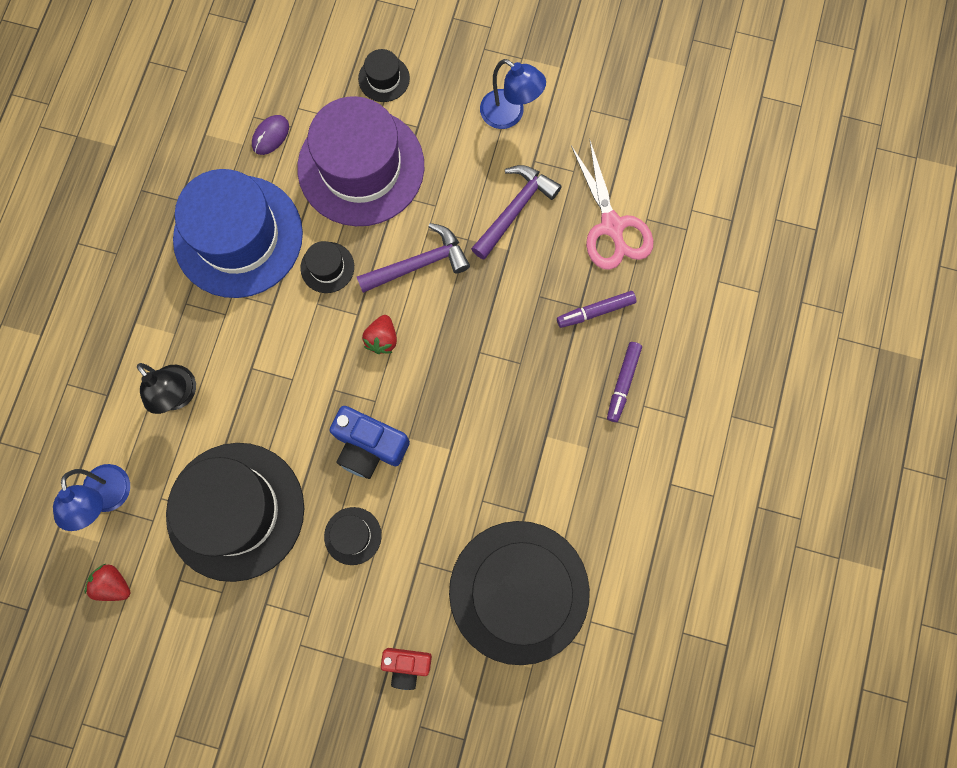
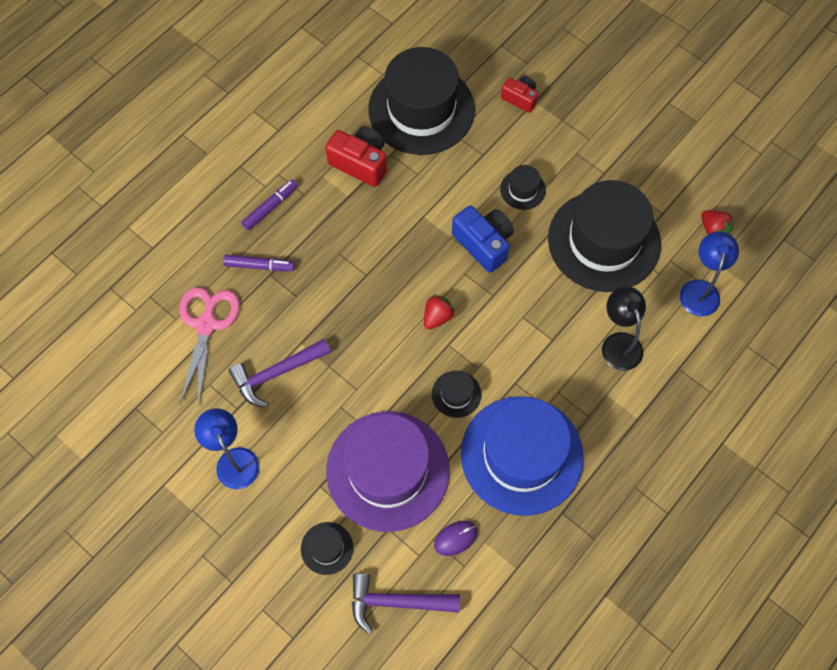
camera: 155 degrees left, 10 degrees down
purple hammer [357,223,470,293] -> purple hammer moved to [352,573,460,634]
none -> red camera [325,126,387,187]

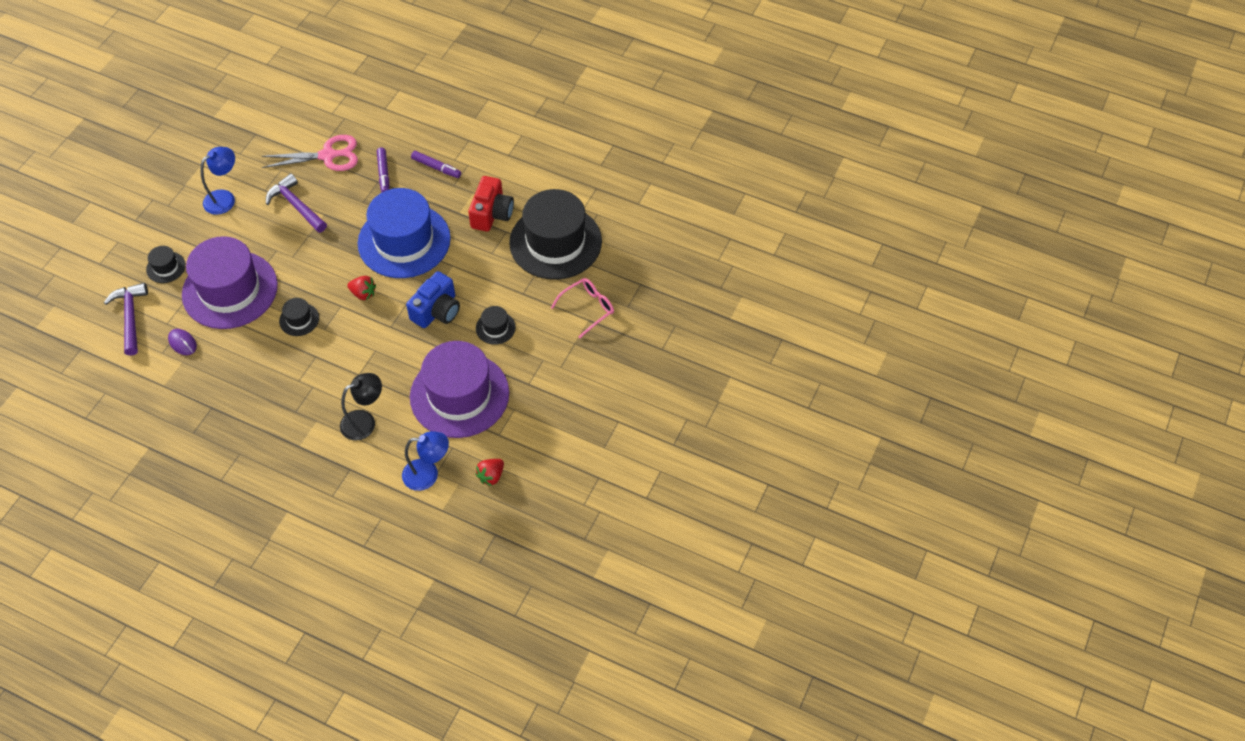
camera: 75 degrees right, 10 degrees down
blue hat [461,396,584,516] -> blue hat moved to [358,188,451,278]
red camera [501,76,539,113] -> pink glasses [551,278,614,338]
black hat [548,180,661,292] -> purple hat [410,341,509,438]

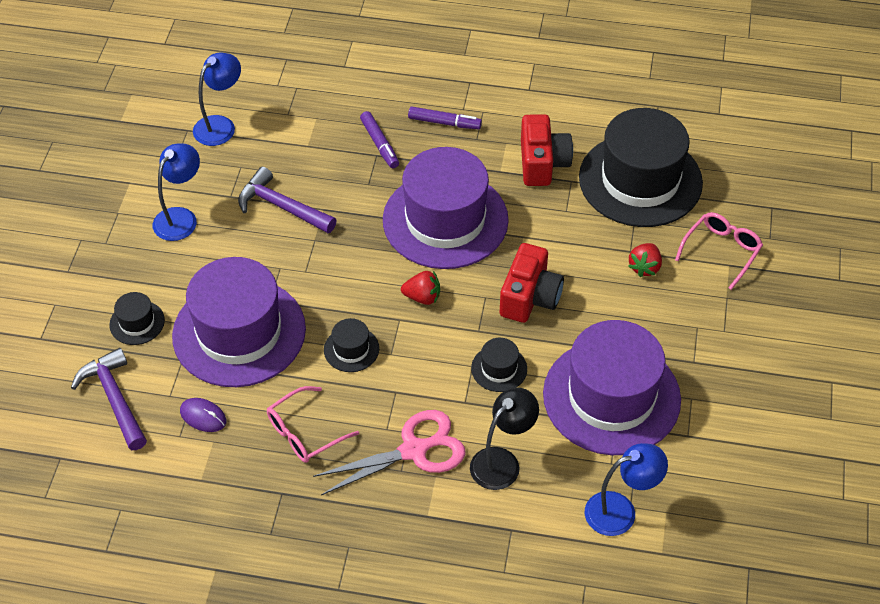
camera: 15 degrees left, 5 degrees down
pink scissors [262,135,358,171] -> pink scissors moved to [313,410,466,495]
blue hat [358,188,451,278] -> purple hat [383,147,509,269]
blue camera [406,271,460,328] -> red camera [500,243,564,323]
red strawberry [475,459,504,486] -> red strawberry moved to [628,243,662,277]
black hat [476,306,516,345] -> black hat moved to [471,338,527,392]
none -> blue lamp [193,52,241,146]
none -> pink glasses [267,386,359,463]

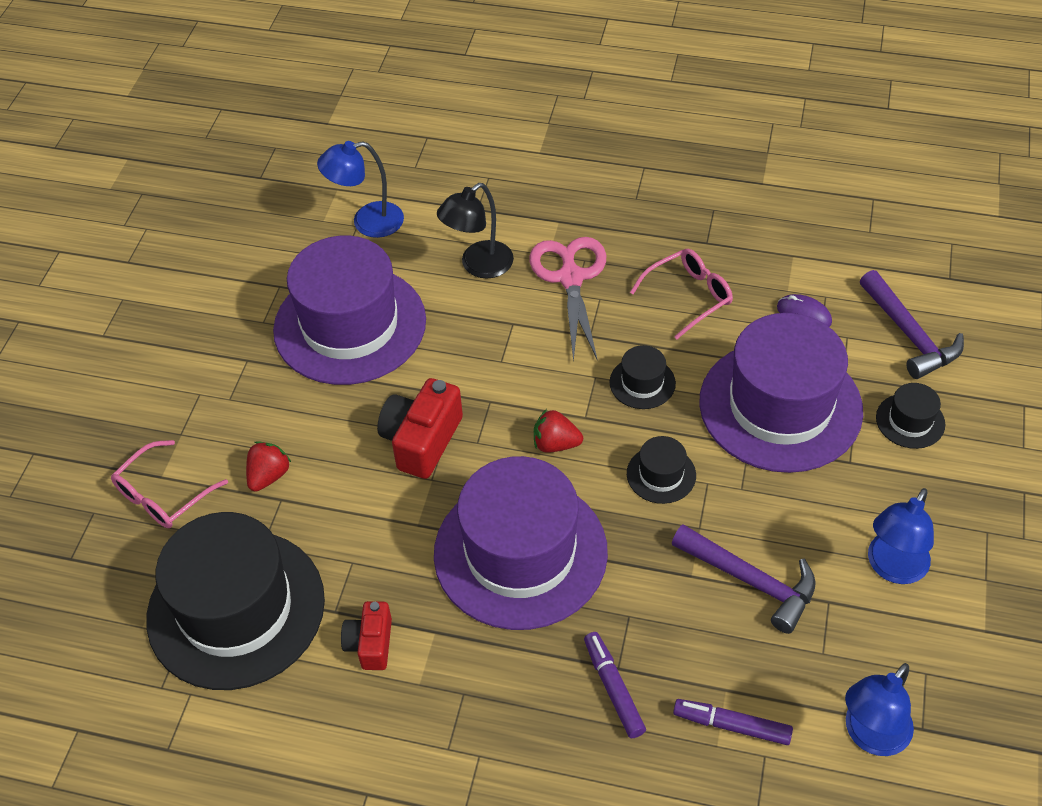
camera: 175 degrees left, 0 degrees up
pink scissors [313,410,466,495] -> pink scissors turned 105 degrees clockwise [530,237,606,362]
purple marker [408,106,482,129] -> purple marker moved to [673,699,793,745]
black hat [471,338,527,392] -> black hat moved to [627,436,696,504]
red camera [521,114,573,186] -> red camera [341,601,392,670], size x0.62

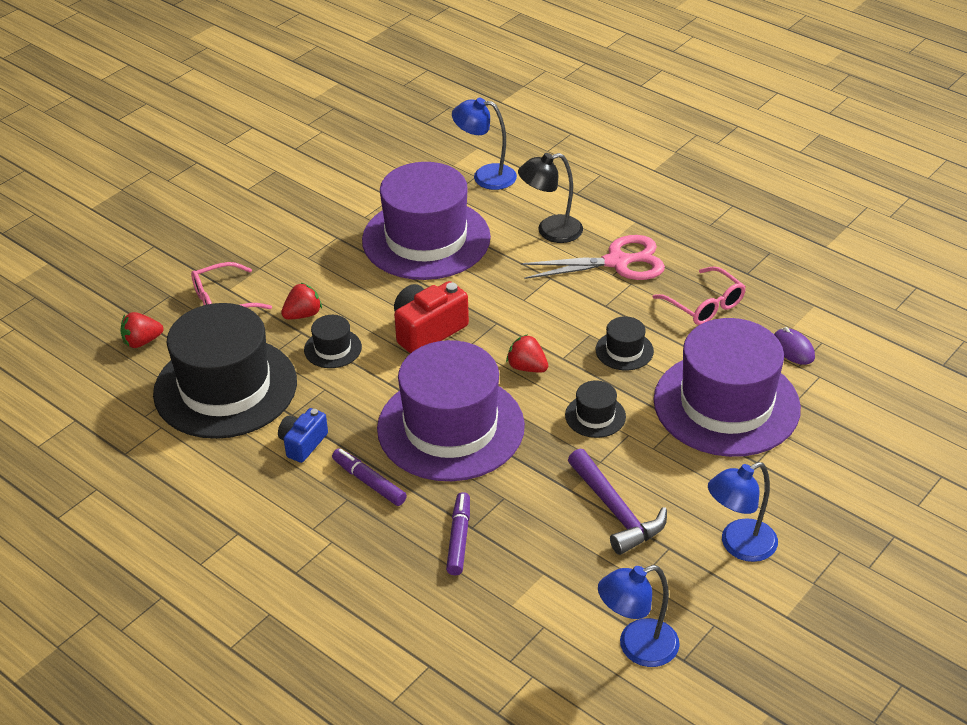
camera: 25 degrees right, 10 degrees down
red camera [341,601,392,670] -> blue camera [278,408,328,463]
pink scissors [530,237,606,362] -> pink scissors turned 60 degrees clockwise [521,235,665,280]
pink glasses [630,249,733,339] -> pink glasses turned 60 degrees clockwise [653,266,746,325]
purple marker [673,699,793,745] -> purple marker moved to [332,448,407,506]
purple hammer [860,270,964,379] -> none
black hat [876,383,945,449] -> black hat moved to [304,315,362,368]
none -> red strawberry [120,312,163,348]

